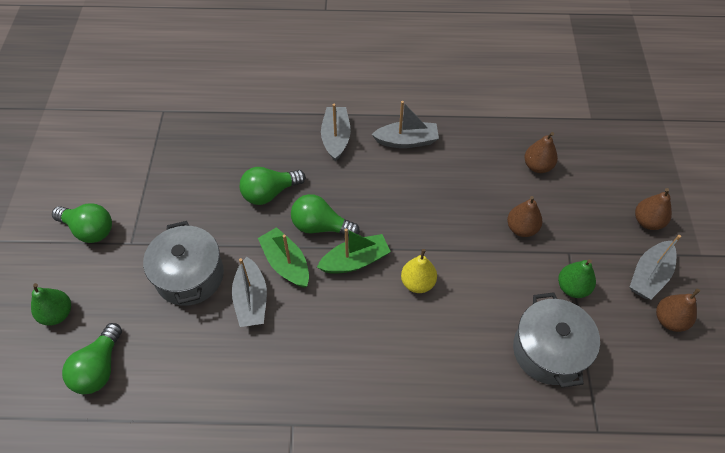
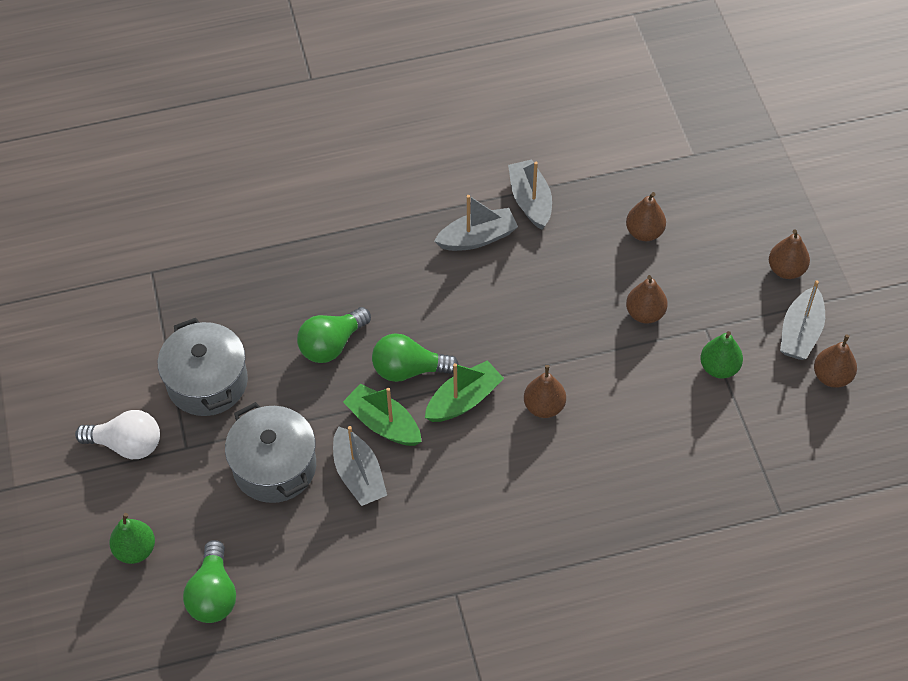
camera: 15 degrees left, 0 degrees up
green light bulb [52,203,112,243] -> white light bulb [75,410,160,459]
grey boat [321,104,351,161] -> grey boat moved to [508,159,552,230]
yellow pear [401,249,437,293] -> brown pear [524,365,566,418]
grey pot [513,292,600,388] -> grey pot moved to [158,318,248,416]

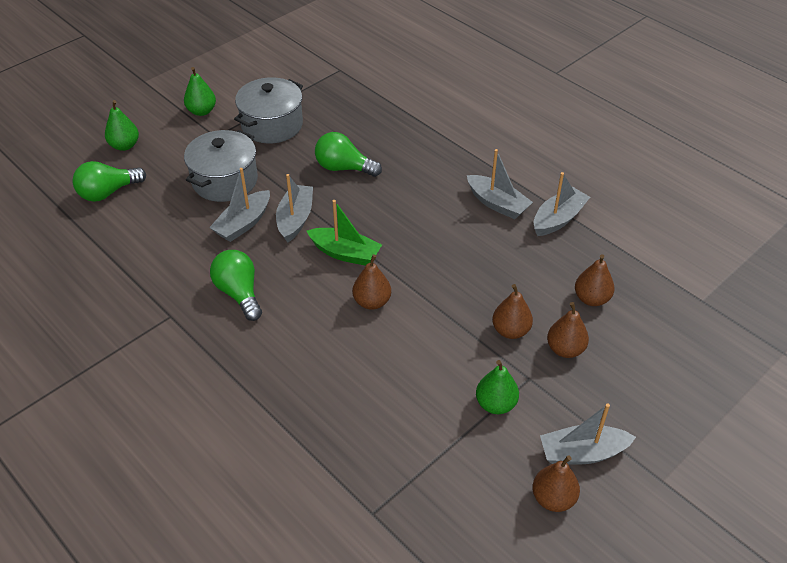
camera: 60 degrees right, 10 degrees down
white light bulb [75,410,160,459] -> green pear [184,67,216,116]
green boat [343,384,422,446] -> grey boat [276,174,313,243]
green light bulb [372,333,459,382] -> green light bulb moved to [210,250,262,321]
brown pear [769,230,810,279] -> brown pear moved to [547,302,589,358]

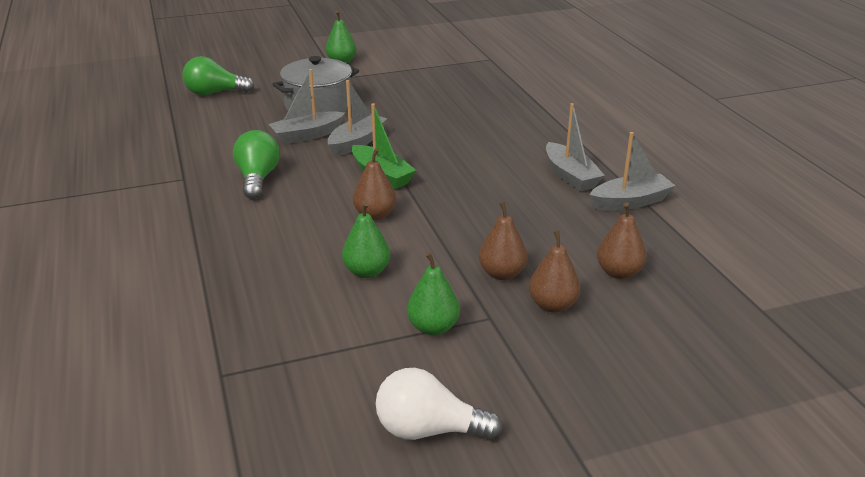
camera: 25 degrees right, 15 degrees down
green pear [105,100,139,151] -> green pear moved to [342,202,390,278]
grey pot [234,77,303,144] -> none
green light bulb [315,132,382,177] -> none
brown pear [532,455,580,512] -> white light bulb [376,368,502,440]
grey boat [540,403,636,465] -> none

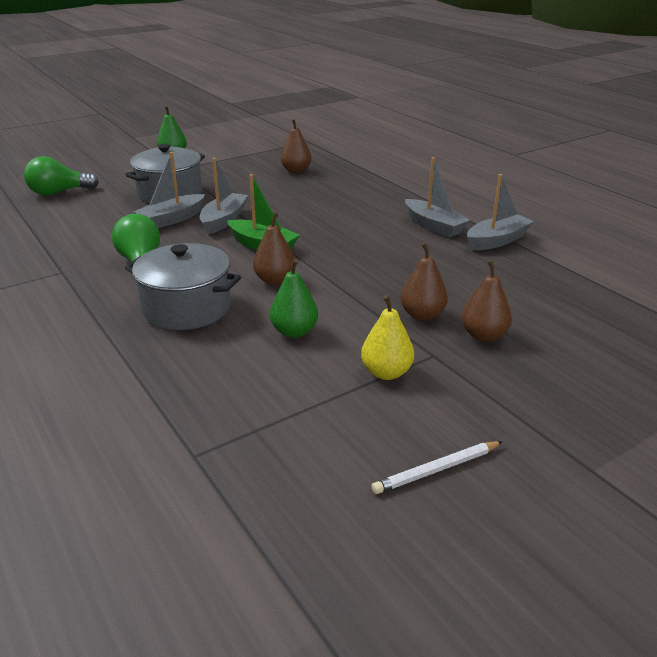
camera: 15 degrees left, 0 degrees up
white light bulb [376,368,502,440] -> white pencil [371,441,503,494]
green pear [407,252,460,335] -> yellow pear [361,295,414,380]
brown pear [597,202,646,279] -> brown pear moved to [281,118,311,173]
none -> grey pot [125,243,241,330]

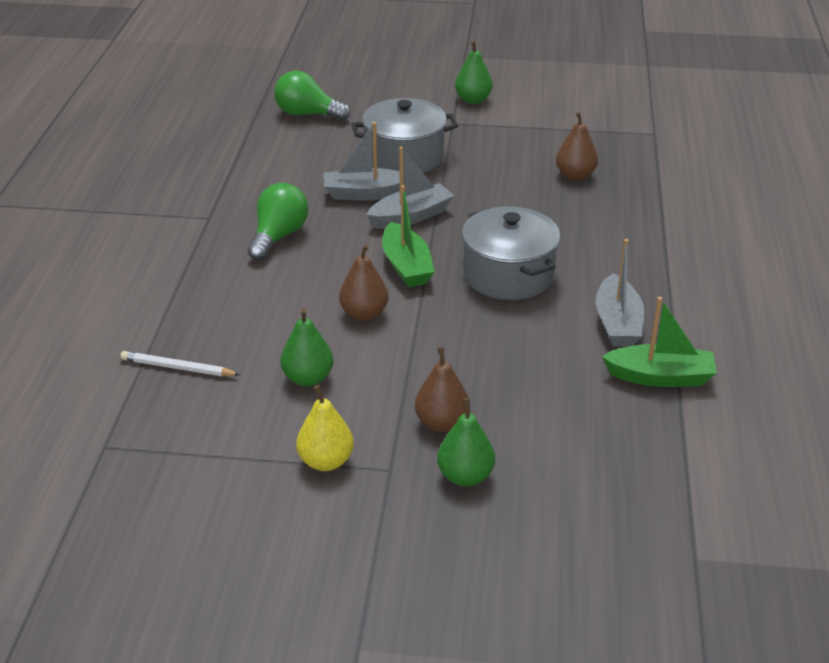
camera: 40 degrees right, 5 degrees up
grey pot [125,243,241,330] -> grey pot moved to [462,206,560,300]
white pencil [371,441,503,494] -> white pencil moved to [120,351,241,376]
brown pear [462,260,512,342] -> green pear [437,398,495,486]
grey boat [467,174,534,250] -> green boat [602,297,717,387]

